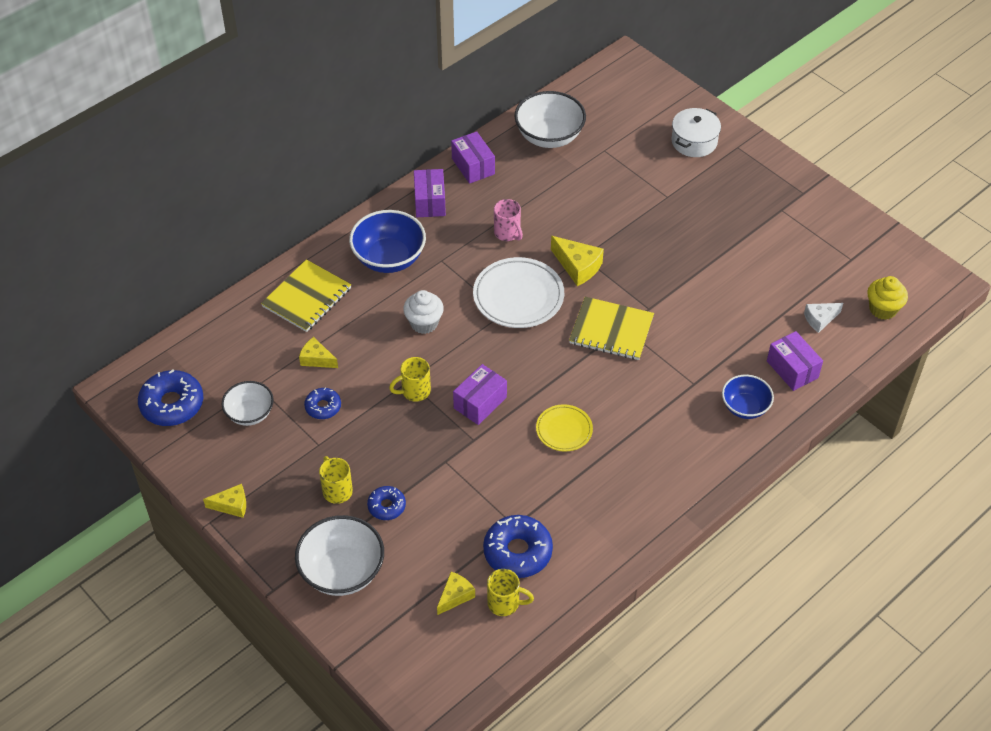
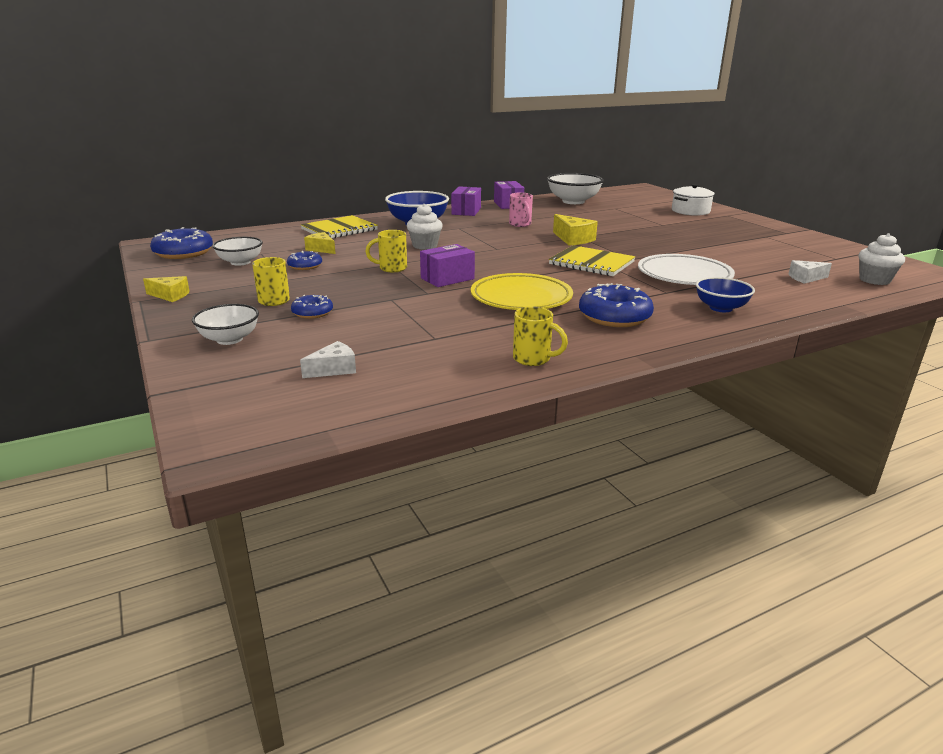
camera: 15 degrees right, 25 degrees down
white bowl [295,515,384,596] -> white bowl [192,304,259,345], size x0.63
yellow cheese [437,572,475,615] -> white cheese [300,341,356,378]
white plate [473,257,564,328] -> white plate moved to [638,254,735,285]
blue donut [483,515,553,578] -> blue donut moved to [579,283,654,327]
yellow mug [487,569,534,616] -> yellow mug moved to [513,306,568,366]
yellow plate [536,404,593,452] -> yellow plate [471,273,573,310], size x1.72
purple box [767,331,823,391] -> none
yellow cupcake [867,276,908,320] -> white cupcake [859,233,905,285]

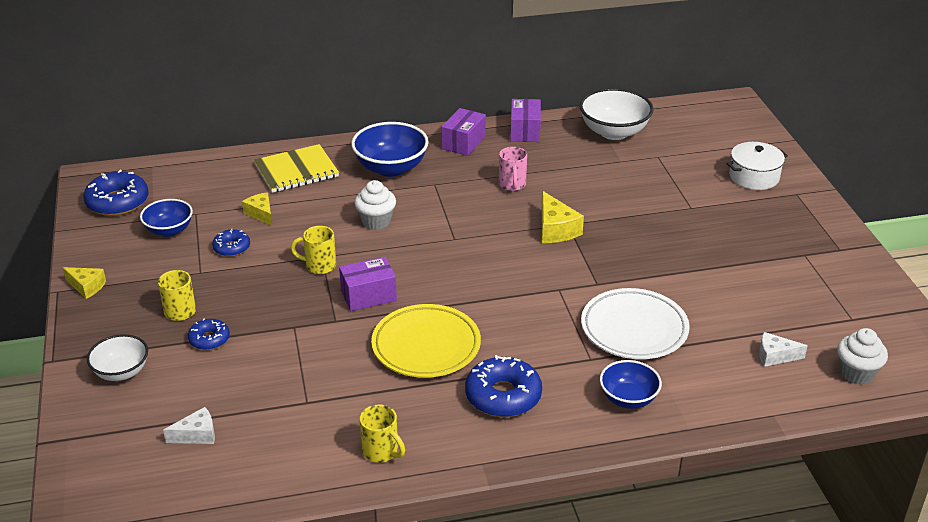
camera: 15 degrees right, 10 degrees up
white bowl [212,237,263,266] -> blue bowl [140,199,193,237]
yellow notebook [549,245,636,276] -> none

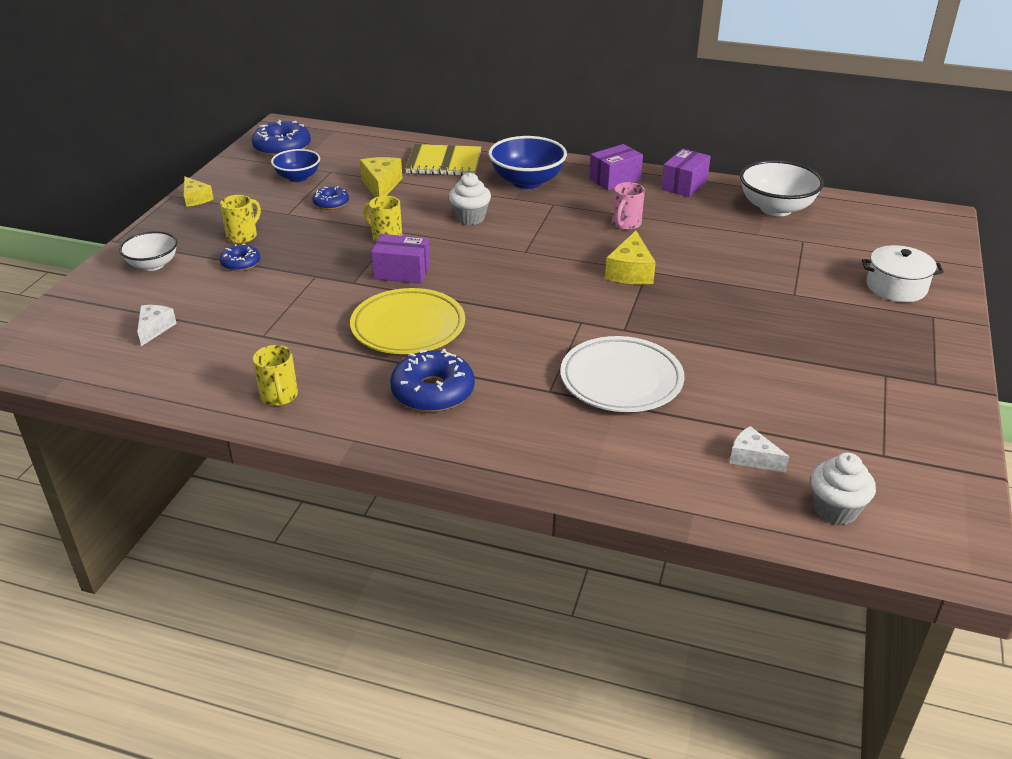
camera: 30 degrees right, 0 degrees up
white cheese [163,407,215,444] -> white cheese turned 90 degrees counterclockwise [137,305,177,346]
yellow cheese [242,192,272,226] -> yellow cheese [360,157,403,197], size x1.50
blue bowl [600,360,662,409] -> none

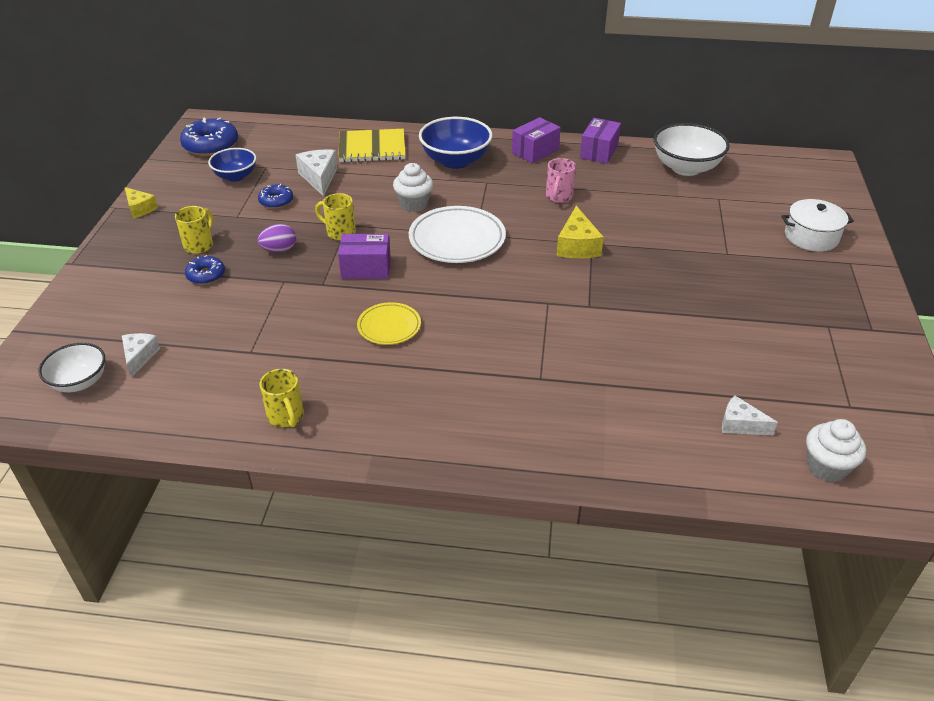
camera: 10 degrees left, 5 degrees up
white bowl [119,231,177,271] -> white bowl moved to [39,343,105,392]
yellow plate [350,288,465,354] -> yellow plate [357,302,421,345], size x0.58
yellow cheese [360,157,403,197] -> white cheese [296,149,337,196]
blue donut [390,349,475,412] -> none
white plate [560,336,685,412] -> white plate moved to [409,206,506,263]
none -> purple egg [258,224,296,253]

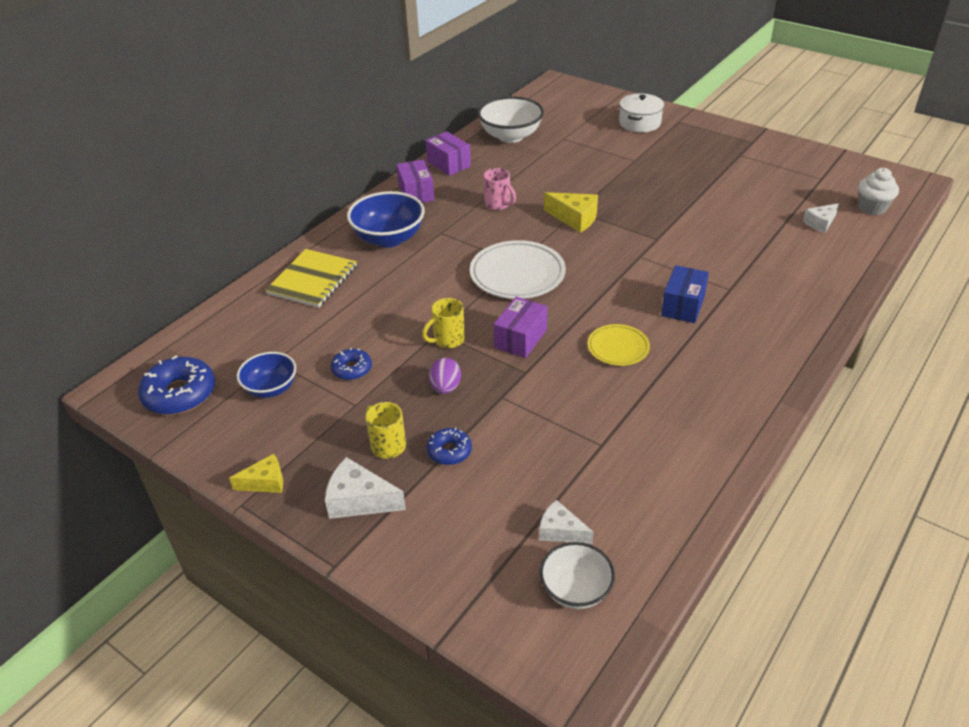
camera: 60 degrees left, 0 degrees up
yellow mug [259,369,304,427] -> none
white cheese [296,149,337,196] -> white cheese moved to [325,457,406,519]
white cupcake [393,163,433,212] -> none
none -> blue box [661,265,709,323]

